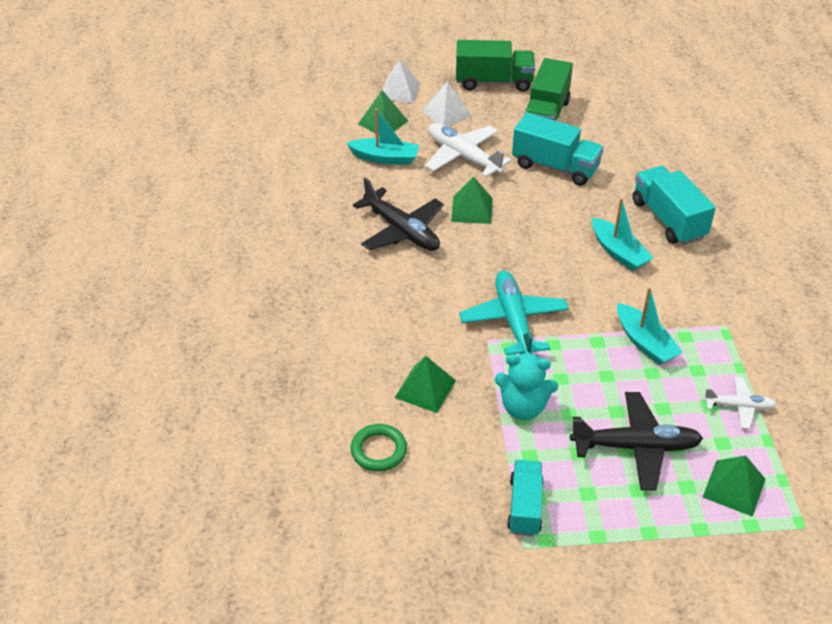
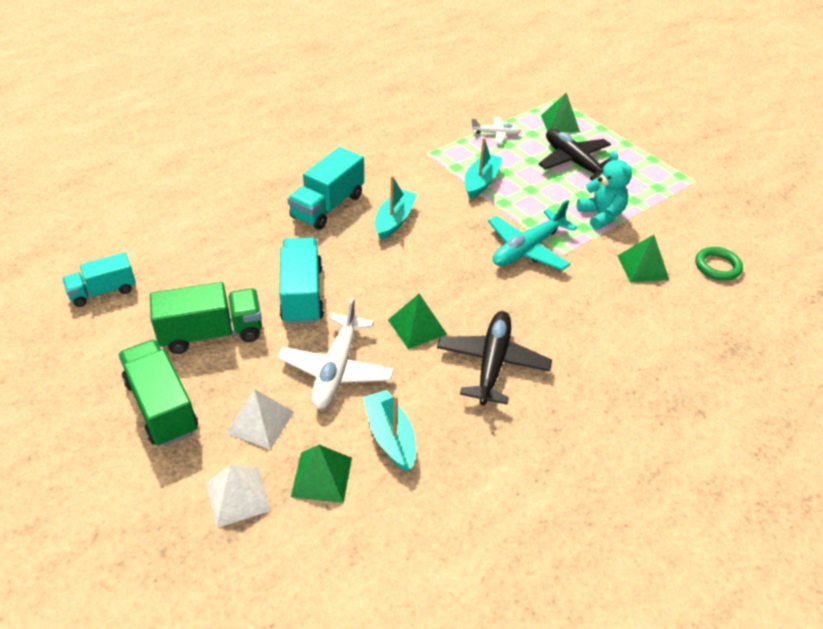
camera: 125 degrees left, 0 degrees up
turquoise truck [507,460,544,536] -> turquoise truck moved to [62,252,136,307]
white plane [703,377,777,429] -> white plane turned 120 degrees clockwise [471,117,522,143]

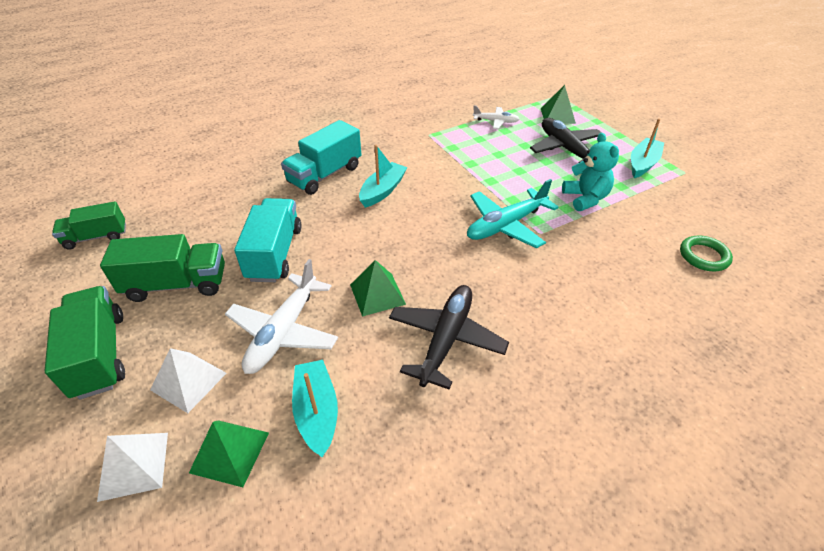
camera: 10 degrees right, 0 degrees up
turquoise truck [62,252,136,307] -> green truck [52,201,126,250]
turquoise boat [465,138,503,199] -> turquoise boat moved to [631,118,664,178]
green pyramid [617,235,669,283] -> none

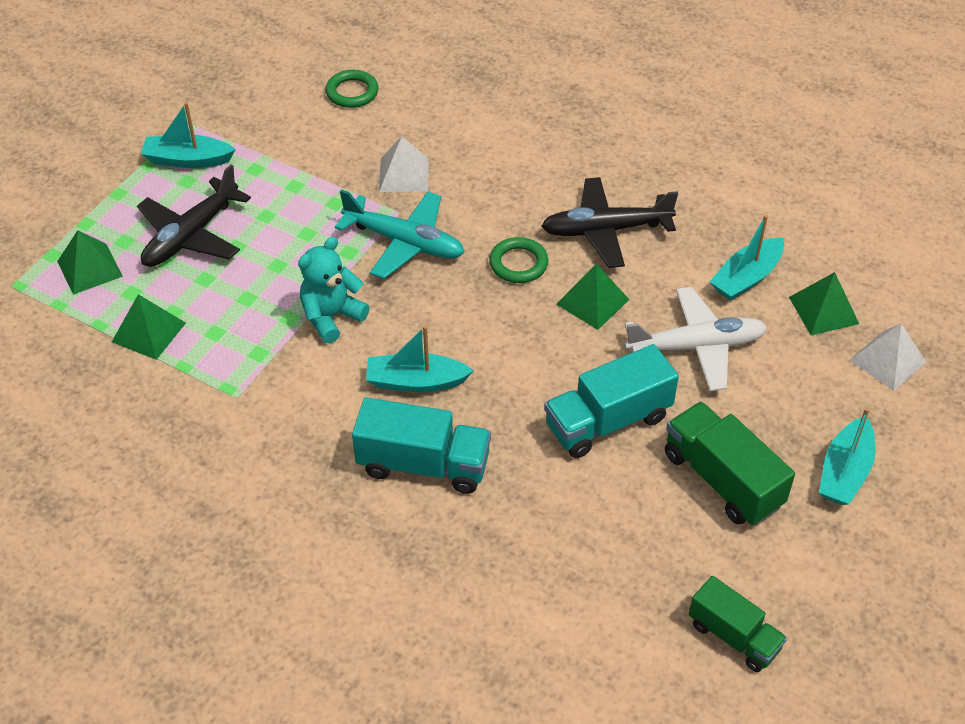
camera: 120 degrees left, 5 degrees up
green truck [44,286,125,400] -> turquoise boat [819,408,875,505]
white pyramid [150,348,227,413] -> white pyramid moved to [379,136,429,192]
white plane [473,106,519,129] -> green pyramid [112,294,186,360]
turquoise teddy bear [562,133,619,211] -> turquoise teddy bear moved to [298,237,370,343]
none -> green ring [489,237,548,283]

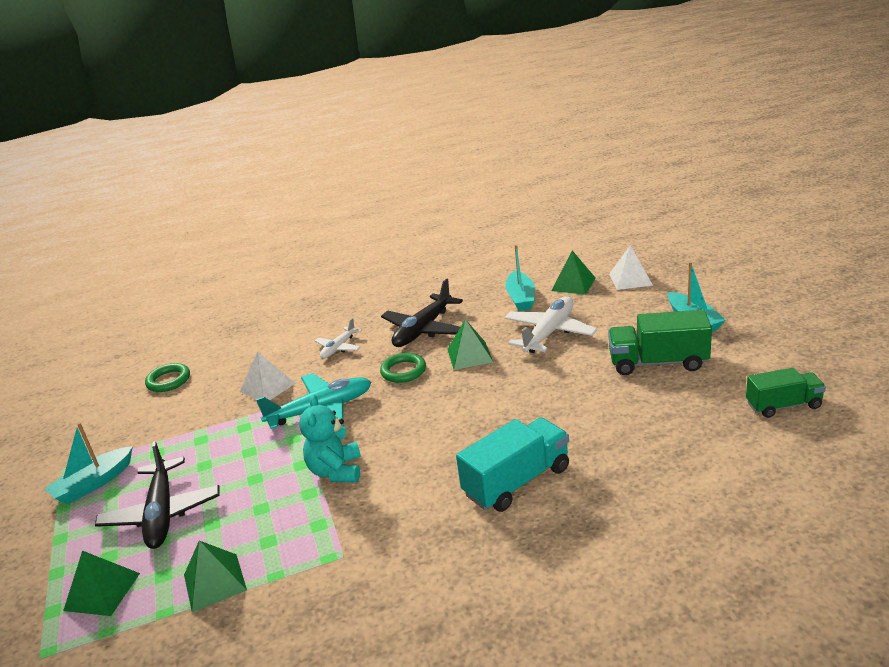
camera: 45 degrees left, 20 degrees down
turquoise boat [366,326,474,392] -> none
turquoise truck [544,344,679,458] -> none
none -> white plane [315,318,362,359]

